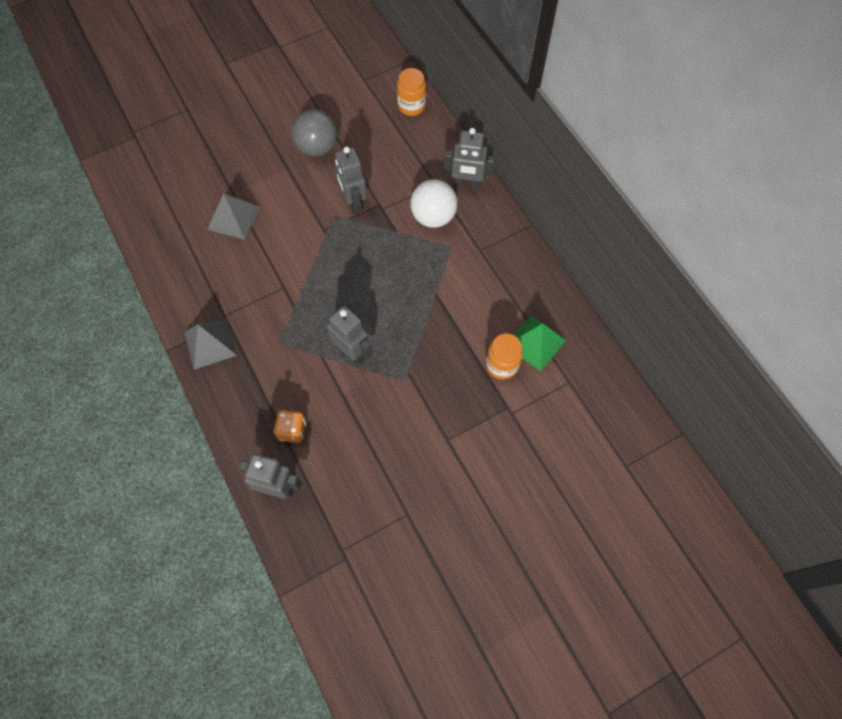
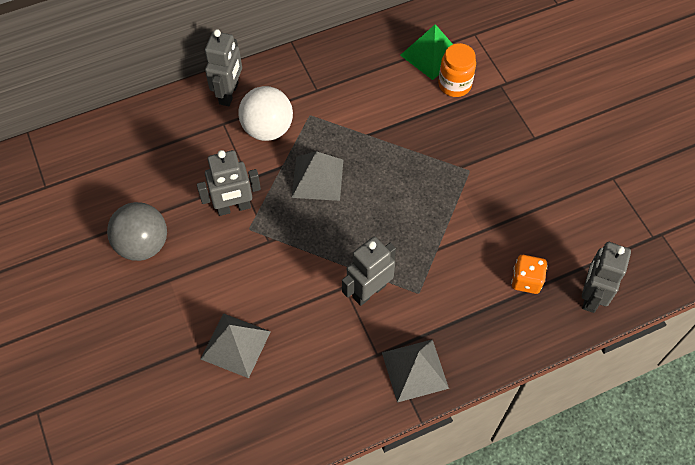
camera: 85 degrees left, 5 degrees down
grey robot [327,305,372,365] -> grey robot moved to [342,237,396,306]
orange jar [397,68,426,116] -> none
none -> grey pyramid [292,151,343,201]

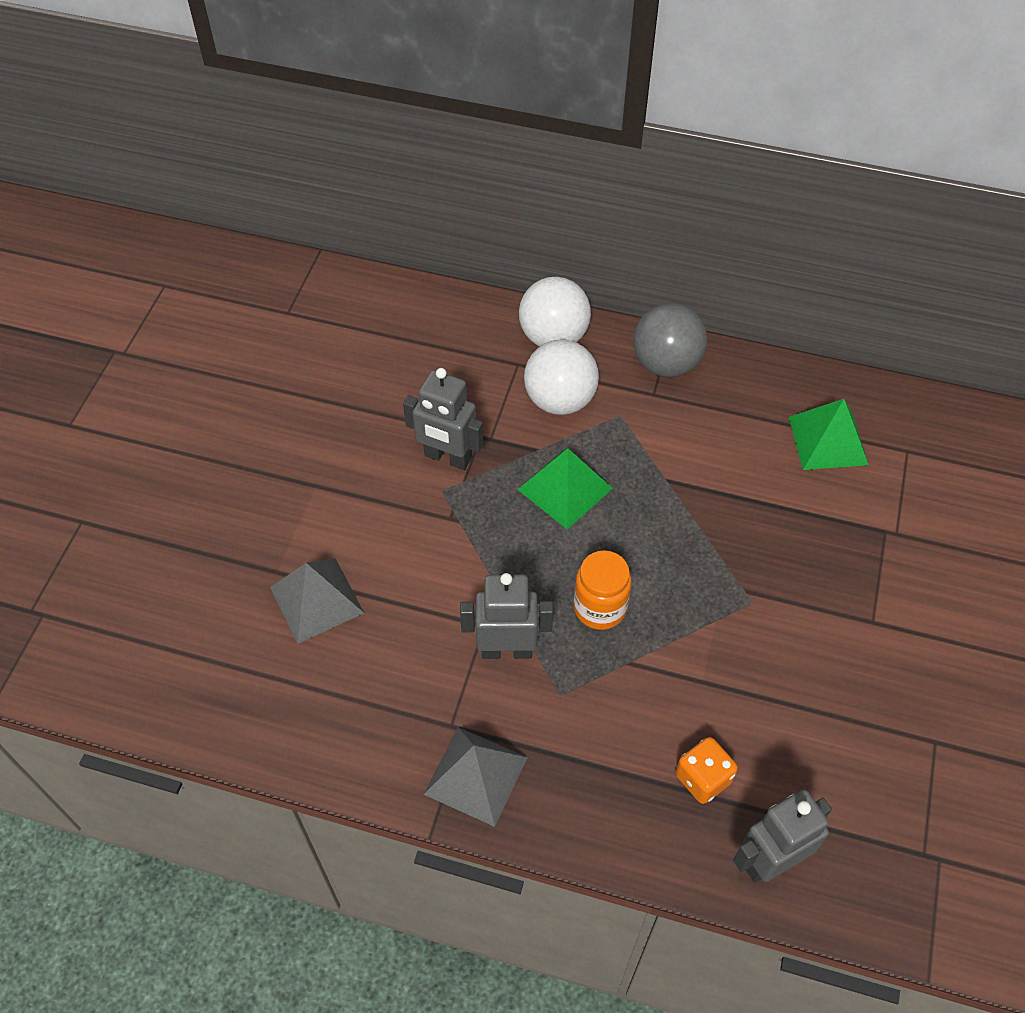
camera: 40 degrees right, 5 degrees down
grey ball [107,202,167,261] -> grey ball moved to [633,303,707,377]
grey robot [205,29,242,106] -> white ball [519,277,591,346]
grey pyramid [292,151,343,201] -> green pyramid [517,448,613,529]
orange jar [438,43,476,97] -> orange jar moved to [574,550,632,630]

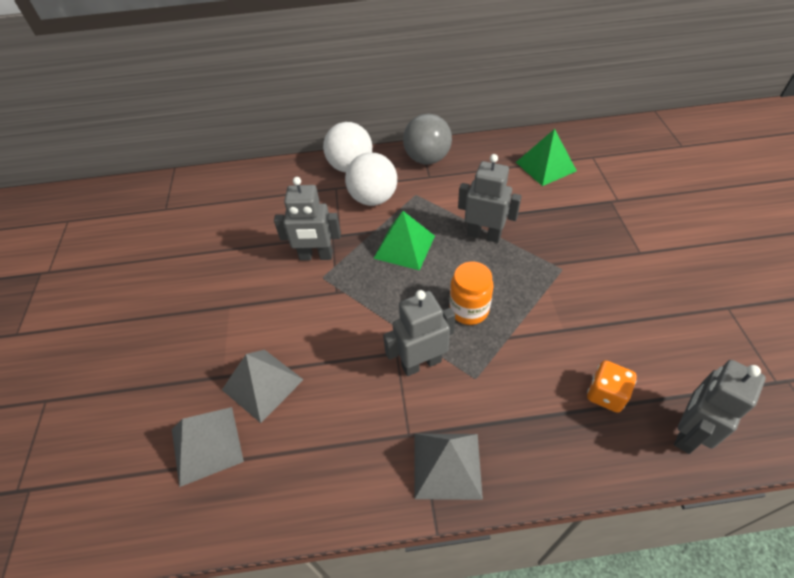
camera: 20 degrees left, 5 degrees down
none -> grey pyramid [172,407,244,487]
none -> grey robot [458,154,522,243]

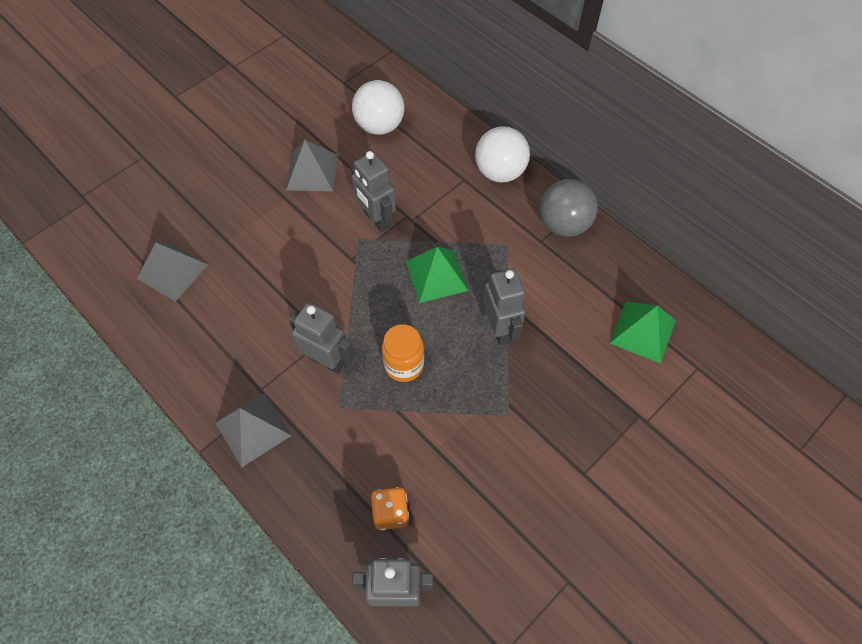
camera: 50 degrees right, 10 degrees up
grey pyramid [222,350,304,423] -> grey pyramid moved to [286,140,337,192]
white ball [345,152,397,206] -> white ball moved to [352,80,404,135]

